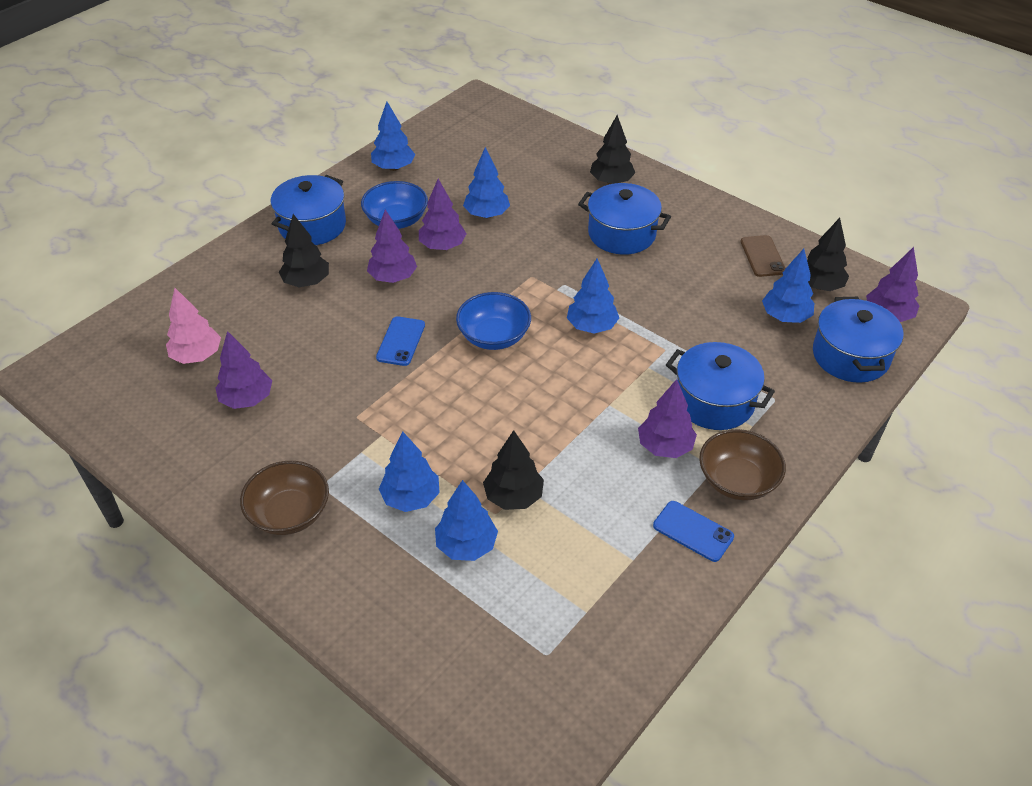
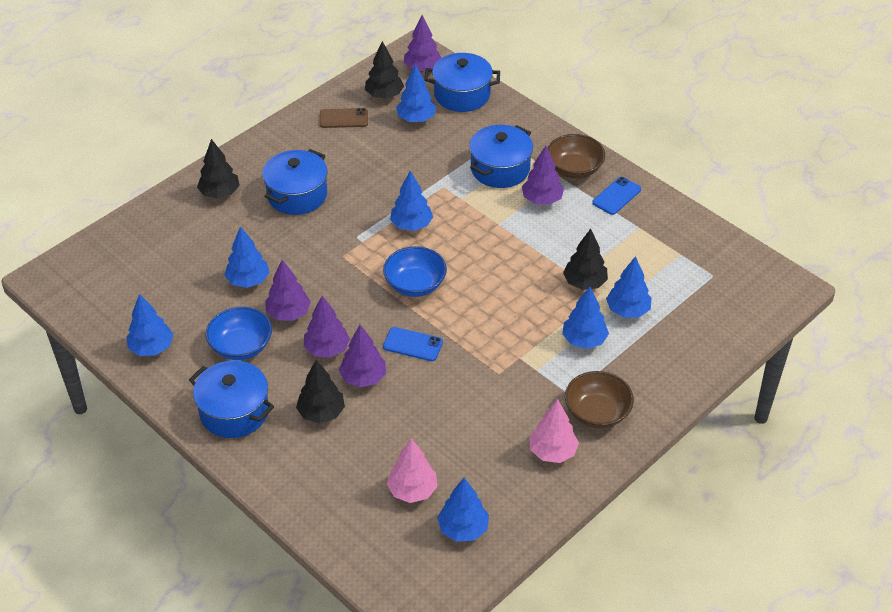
camera: 85 degrees left, 0 degrees up
purple tree [215,331,272,409] -> purple tree moved to [339,325,386,387]
none -> blue tree [437,478,489,542]
none -> pink tree [529,399,579,463]

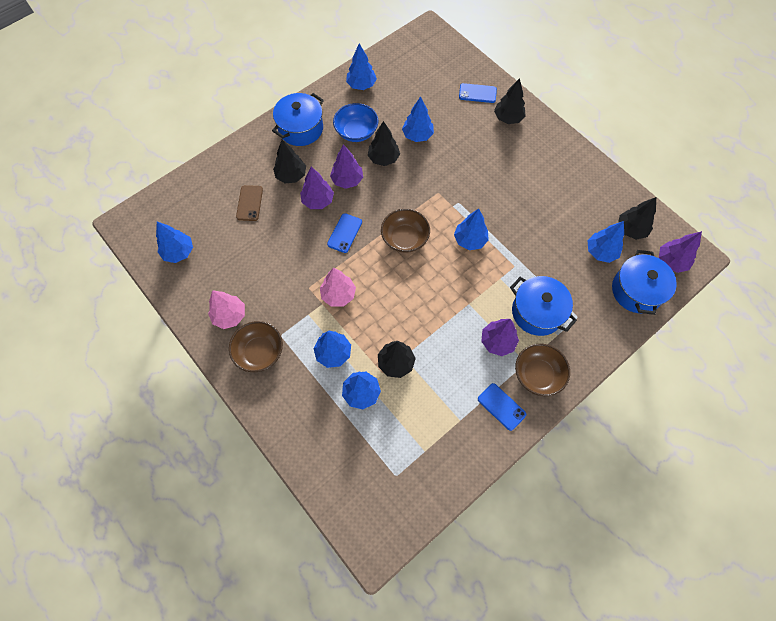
camera: 95 degrees right, 20 degrees up
blue pot [262,149,328,215] -> none
purple tree [265,260,311,321] -> black tree [368,121,400,166]
brown phone [320,108,368,128] -> brown phone moved to [236,185,263,221]
blue bowl [383,246,447,297] -> brown bowl [381,209,430,253]
pink tree [387,438,438,503] -> pink tree moved to [320,268,356,307]
none -> blue phone [459,83,497,103]

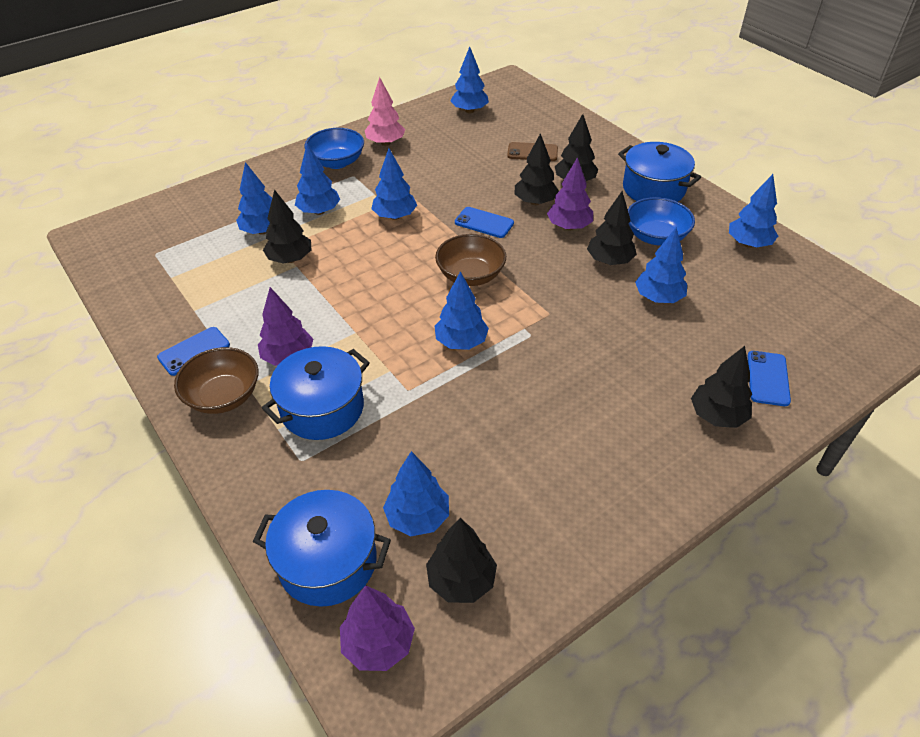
camera: 95 degrees right, 20 degrees down
brown bowl [229,321,283,372] -> blue bowl [305,128,364,169]
purple tree [300,167,334,209] -> black tree [514,133,559,205]
pink tree [320,268,356,307] -> blue tree [371,148,417,220]

